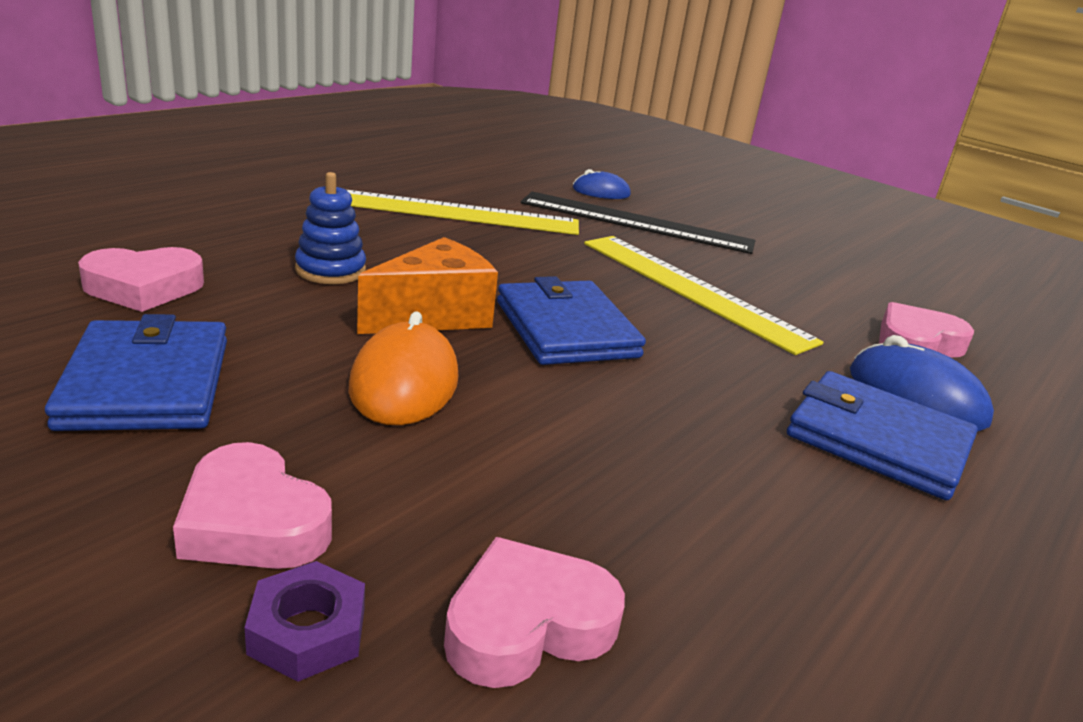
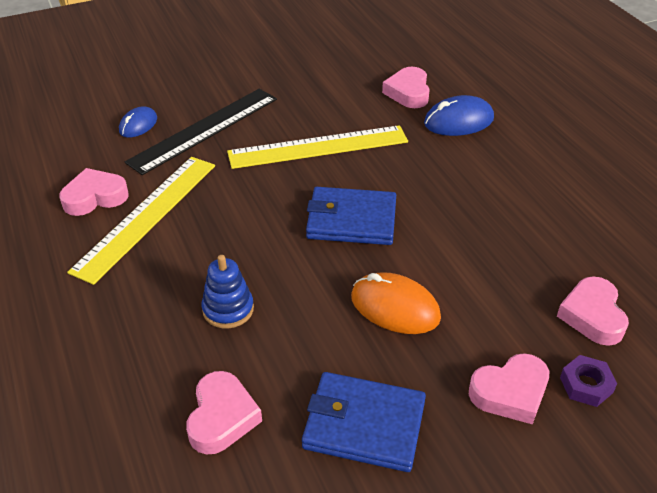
camera: 60 degrees left, 15 degrees up
orange cheese [357,237,498,334] -> none
blue wallet [787,371,978,500] -> none
none -> pink heart [59,168,129,216]

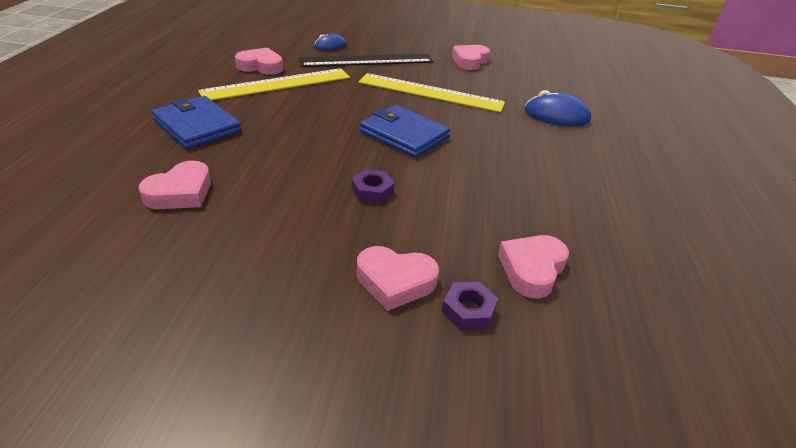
camera: 30 degrees right, 5 degrees down
blue stacking toy [202,255,254,328] -> none
blue wallet [302,372,426,472] -> blue wallet moved to [152,96,242,149]
orange mouse [351,272,441,334] -> purple nut [352,170,395,204]
pink heart [382,67,430,108] -> pink heart moved to [452,45,490,70]

